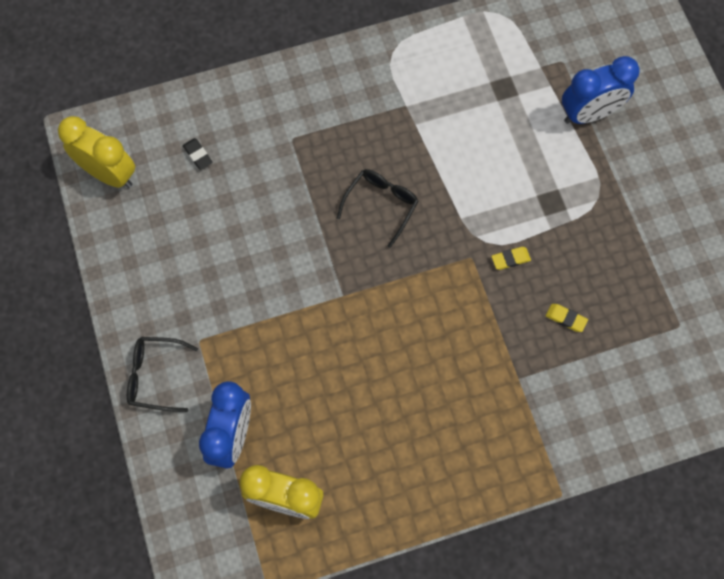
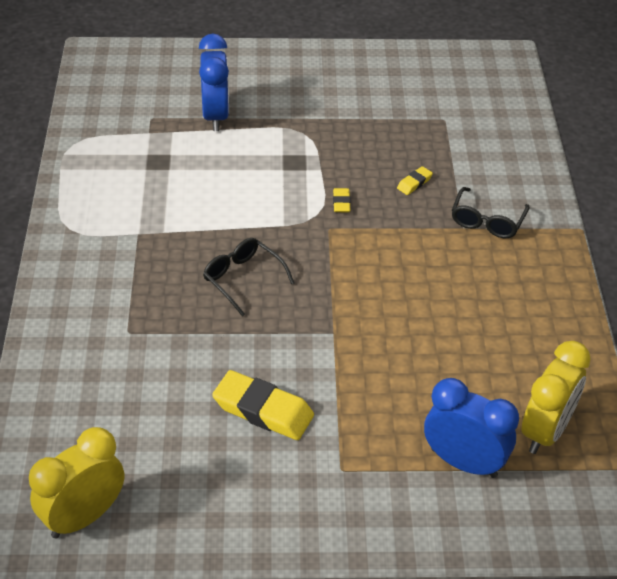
camera: 75 degrees left, 25 degrees down
black glasses [127,337,198,412] -> black glasses moved to [452,187,530,238]
black eraser [183,138,212,170] -> none
none -> yellow eraser [212,370,314,440]

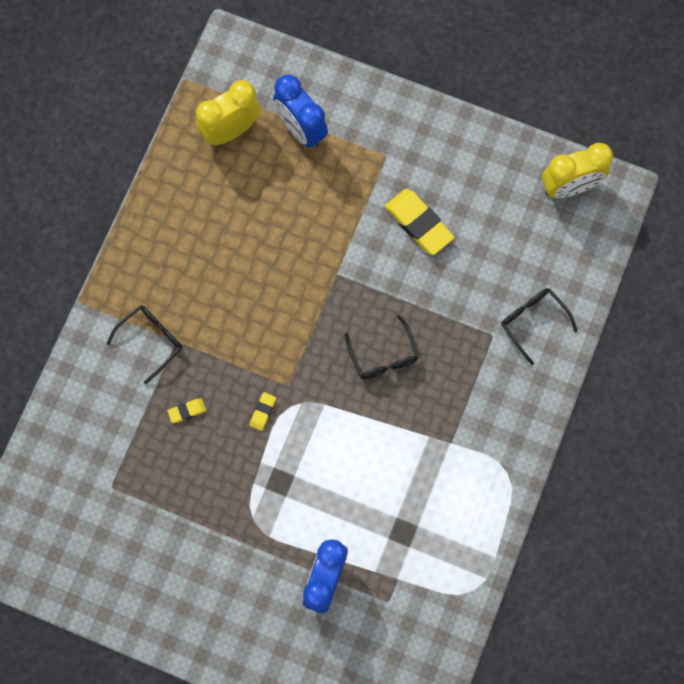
camera: 155 degrees left, 30 degrees up
none -> black glasses [501,288,577,365]

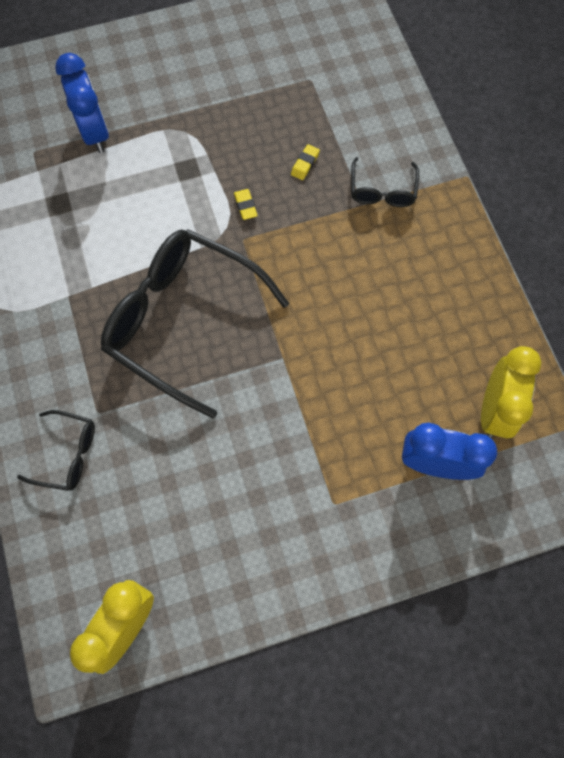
camera: 140 degrees right, 5 degrees down
black glasses [345,315,419,379] -> black glasses [101,229,289,419], size x2.18
yellow eraser [385,189,454,255] -> none

